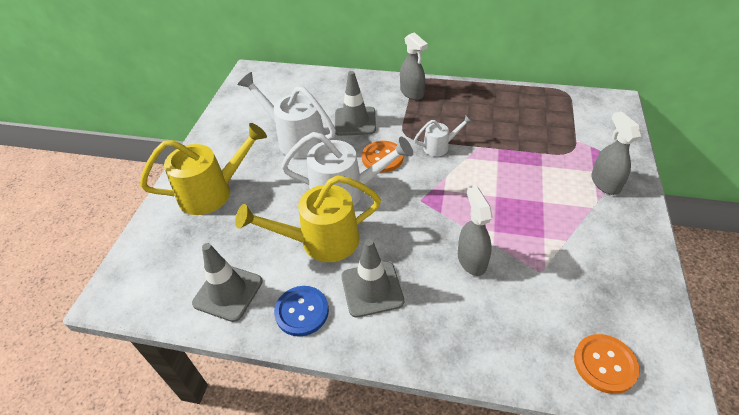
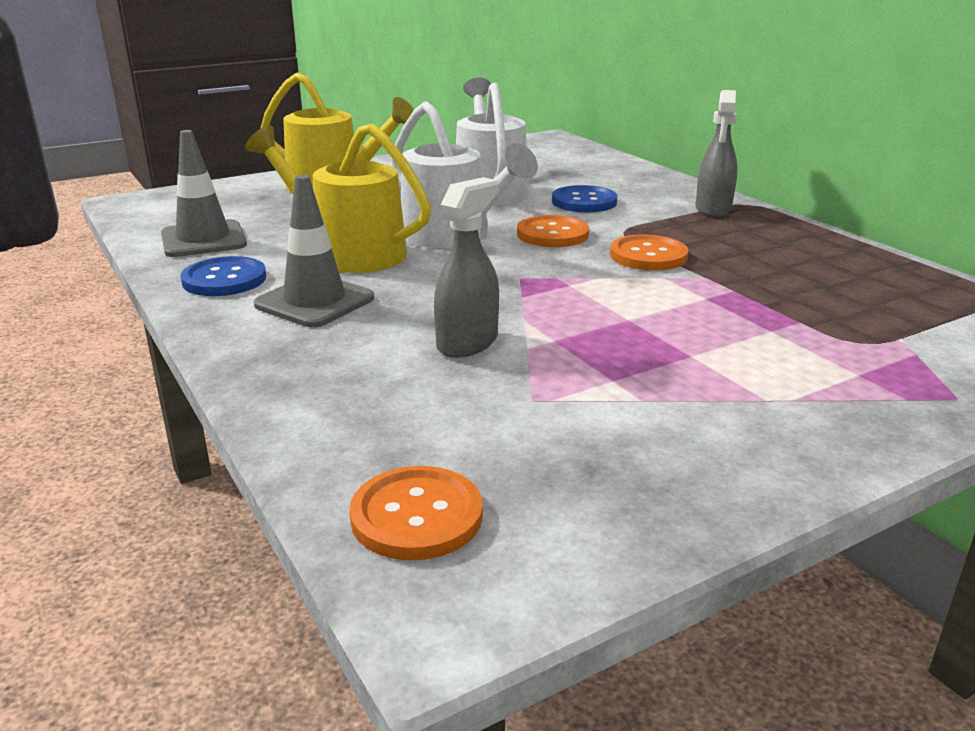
camera: 45 degrees right, 20 degrees down
grey traffic cone [335,71,376,136] -> blue button [552,185,617,212]
white watering can [414,115,472,156] -> orange button [610,235,688,270]
grey spray bottle [591,111,641,195] -> none

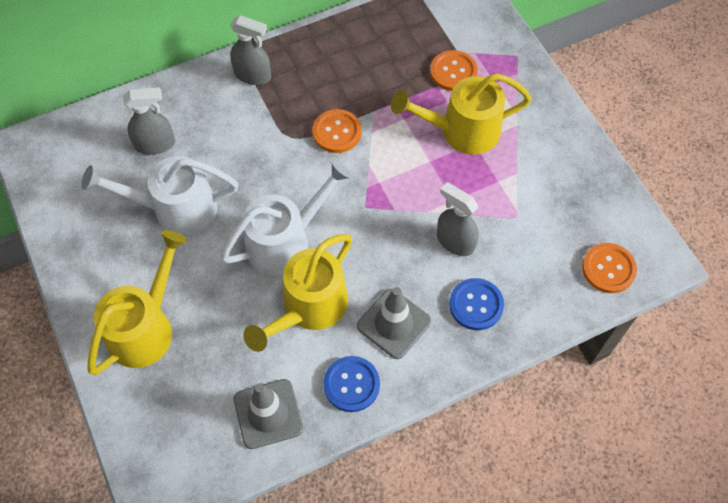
camera: 85 degrees left, 35 degrees up
orange button [517,215,589,247] -> orange button moved to [430,50,478,91]
blue button [552,185,617,212] -> blue button moved to [449,278,504,330]
none -> grey spray bottle [123,87,175,155]
none -> yellow watering can [391,73,532,155]

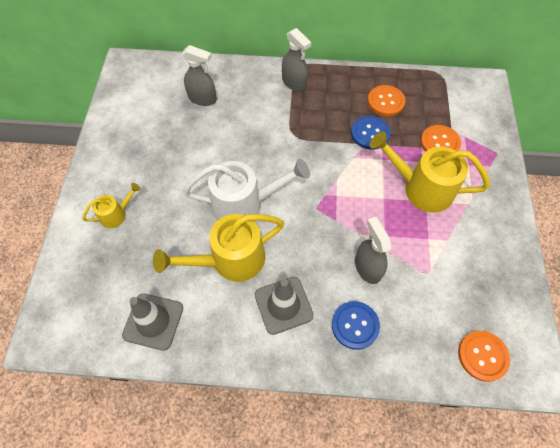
camera: 30 degrees right, 0 degrees up
white watering can [81,156,238,236] -> none
yellow watering can [88,230,187,375] -> yellow watering can [82,183,141,228], size x0.51
orange button [312,109,361,153] -> orange button moved to [368,85,405,116]
blue button [323,356,380,412] -> blue button moved to [351,116,390,150]

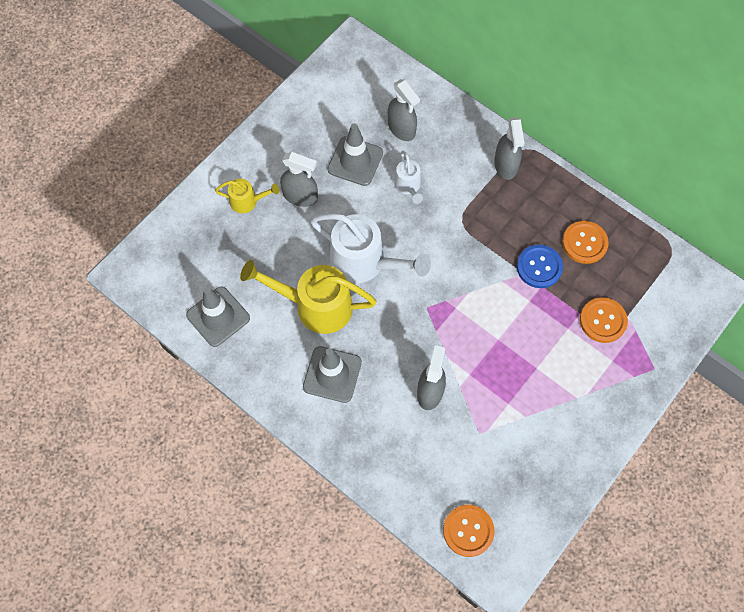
camera: 35 degrees right, 5 degrees up
blue button [332,301,380,350] -> none
yellow watering can [369,131,490,212] -> none
none -> grey spray bottle [280,152,318,207]
none -> grey traffic cone [327,123,383,186]
none -> white watering can [394,151,423,204]

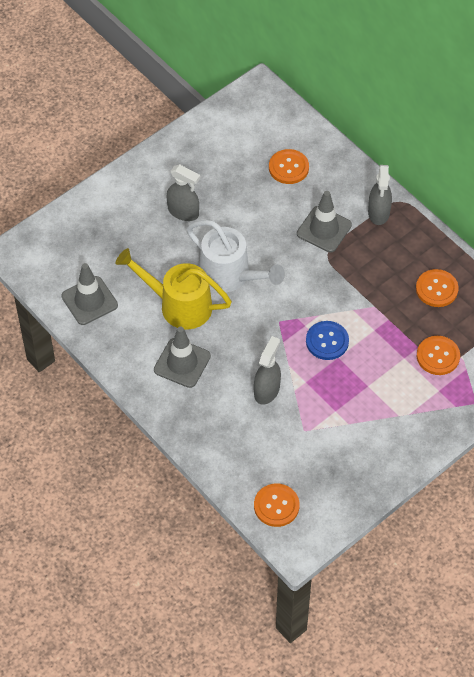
camera: 10 degrees right, 10 degrees down
yellow watering can [215,179,280,213] -> none
grey traffic cone [327,123,383,186] -> grey traffic cone moved to [297,191,352,252]
grey spray bottle [388,79,420,141] -> orange button [269,149,309,184]
white watering can [394,151,423,204] -> none
blue button [517,244,563,288] -> blue button moved to [306,321,349,360]

